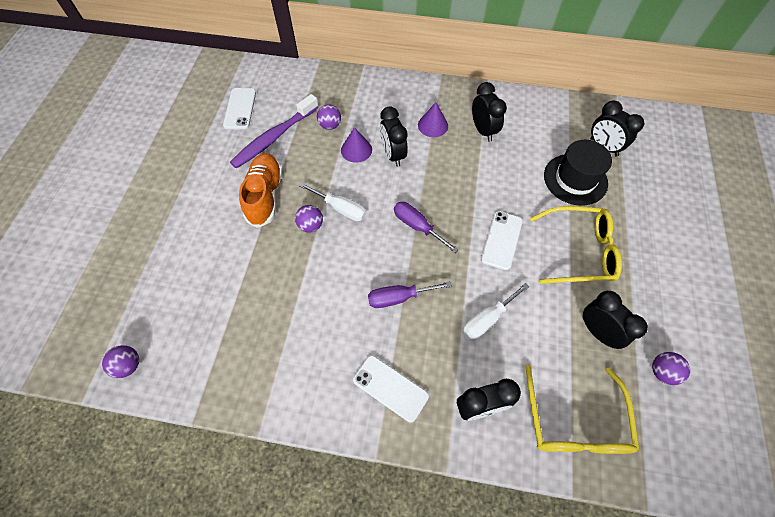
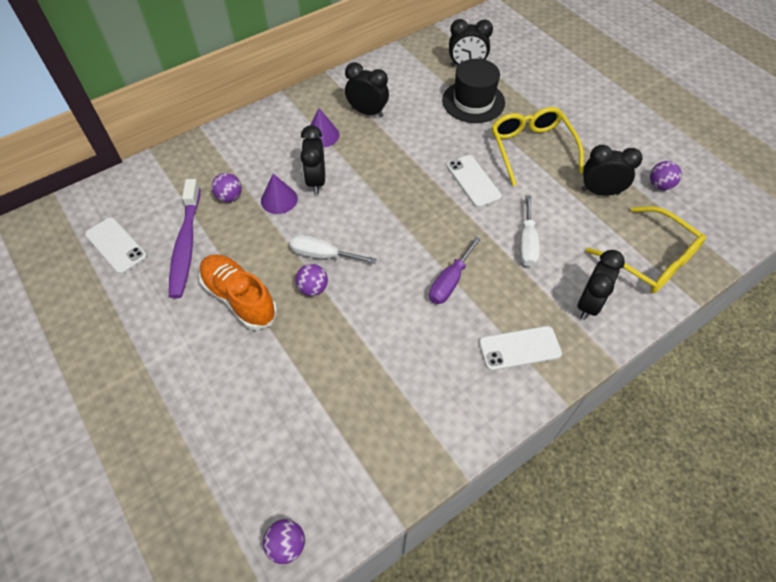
camera: 45 degrees left, 5 degrees down
white screwdriver [299,182,366,221] -> white screwdriver turned 150 degrees counterclockwise [290,235,377,264]
black clock [380,107,408,167] -> black clock turned 60 degrees clockwise [300,125,325,194]
purple screwdriver [394,202,459,253] -> none
yellow glasses [530,206,622,284] -> yellow glasses turned 60 degrees counterclockwise [491,107,584,186]

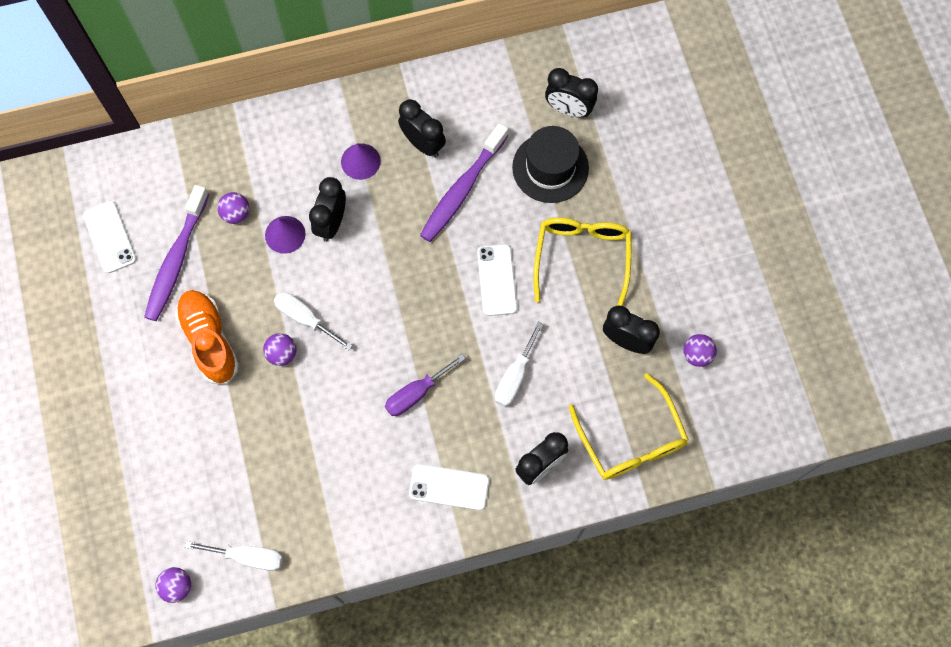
camera: 20 degrees right, 15 degrees up
none -> white screwdriver [185,541,283,571]
none -> purple toothbrush [420,123,508,242]

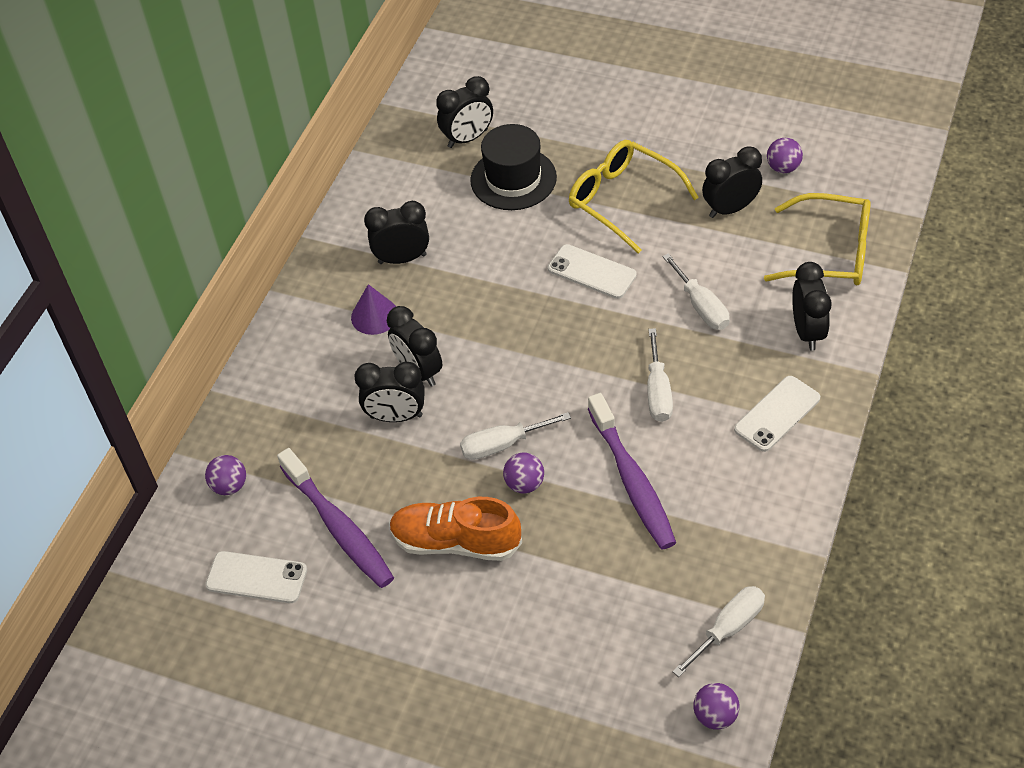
camera: 50 degrees left, 20 degrees down
purple ball [217,192,250,224] -> purple ball moved to [205,455,246,495]
purple cone [265,216,306,254] -> black clock [354,362,425,422]
purple screwdriver [385,354,466,416] -> white screwdriver [647,328,673,422]
purple toothbrush [420,123,508,242] -> purple toothbrush moved to [588,393,676,549]

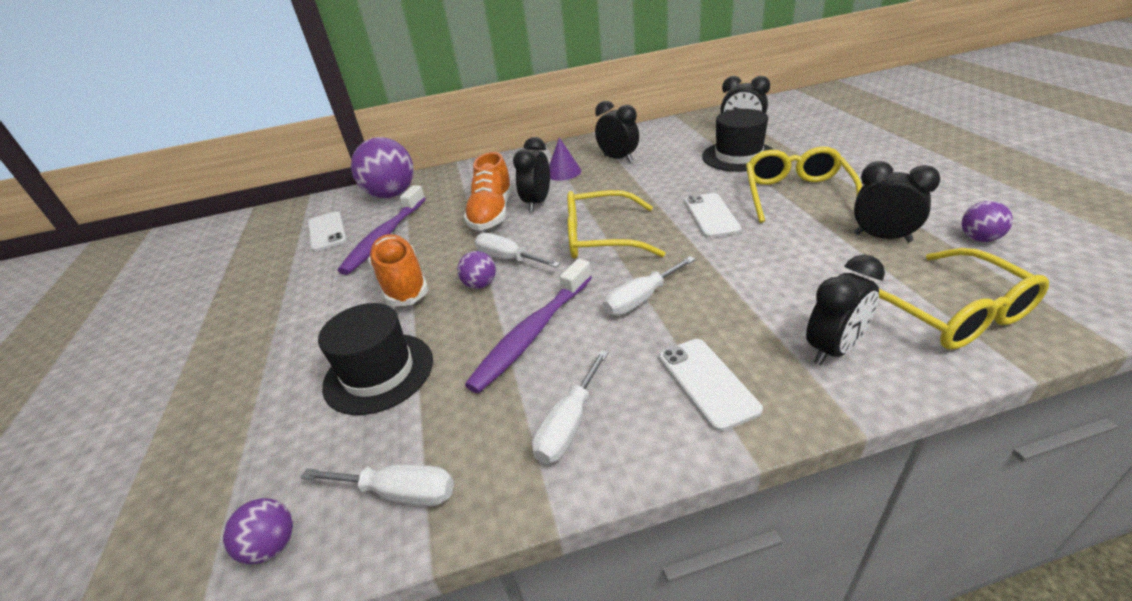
camera: 55 degrees right, 15 degrees down
purple ball [205,455,246,495] -> purple ball [351,137,414,198], size x2.09
black clock [354,362,425,422] -> orange shoe [464,152,513,231]
white screwdriver [663,253,730,330] -> white screwdriver moved to [532,350,608,464]
white phone [734,376,820,452] -> white phone turned 60 degrees clockwise [659,339,763,432]
none -> black hat [318,303,433,415]
none -> yellow glasses [567,190,665,259]

